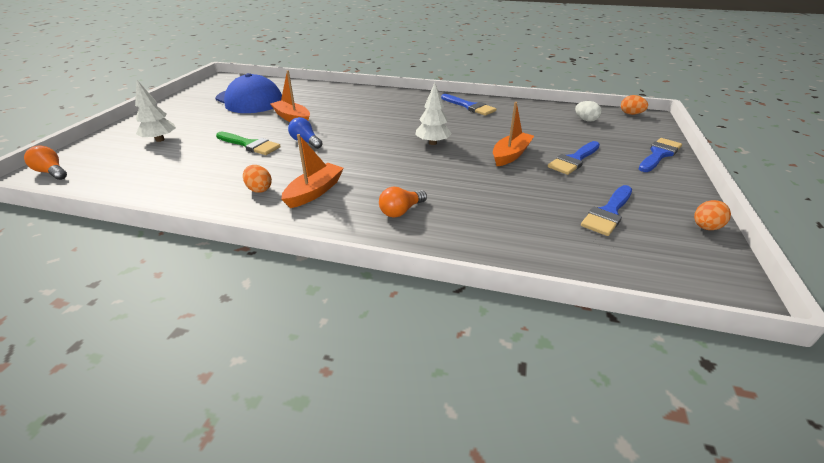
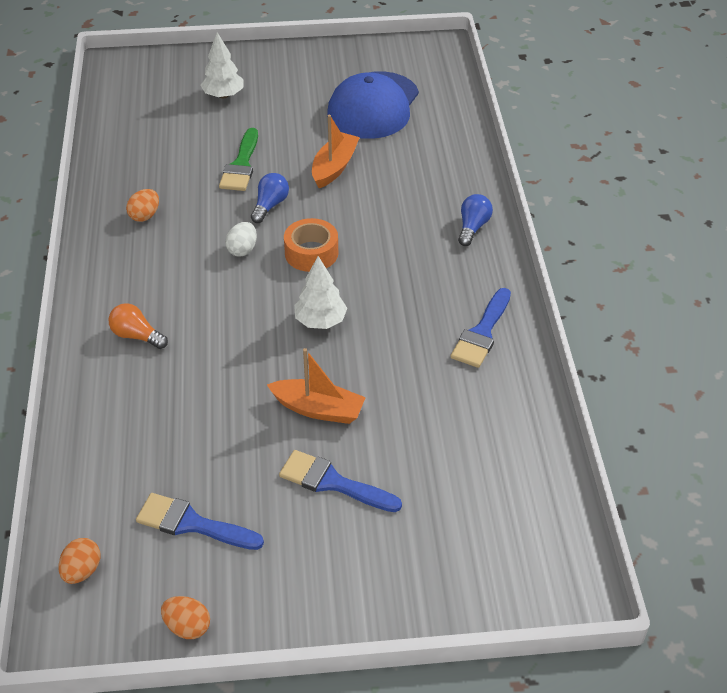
camera: 70 degrees right, 10 degrees up
orange light bulb [24,146,67,180] -> none
orange boat [281,134,344,208] -> none
white egg [575,101,602,122] -> white egg moved to [225,222,257,256]
orange egg [621,95,648,115] -> orange egg moved to [58,538,100,584]
blue brush [639,138,682,172] -> none
none -> orange tape [284,218,338,272]
none -> blue light bulb [458,194,493,246]

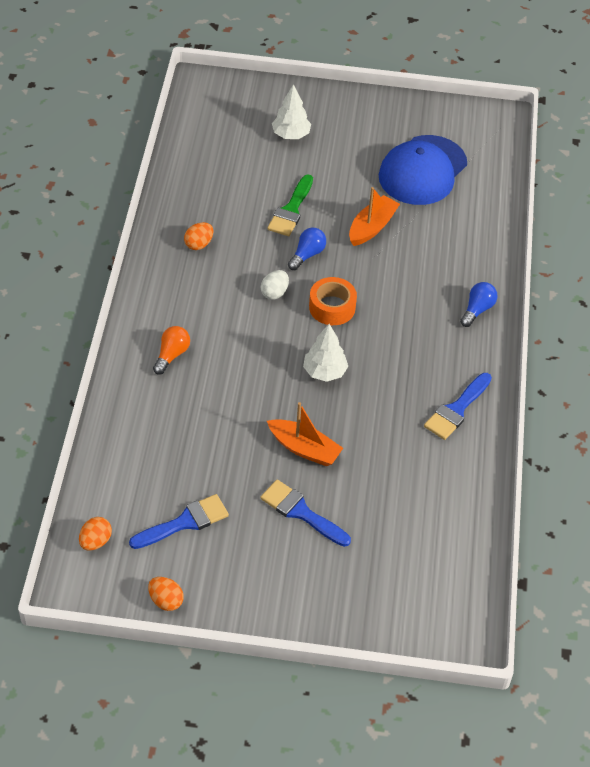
camera: 10 degrees right, 5 degrees up
orange light bulb [108,303,168,349] -> orange light bulb turned 75 degrees clockwise [153,326,190,375]
blue brush [136,493,264,550] -> blue brush turned 120 degrees clockwise [129,494,229,549]

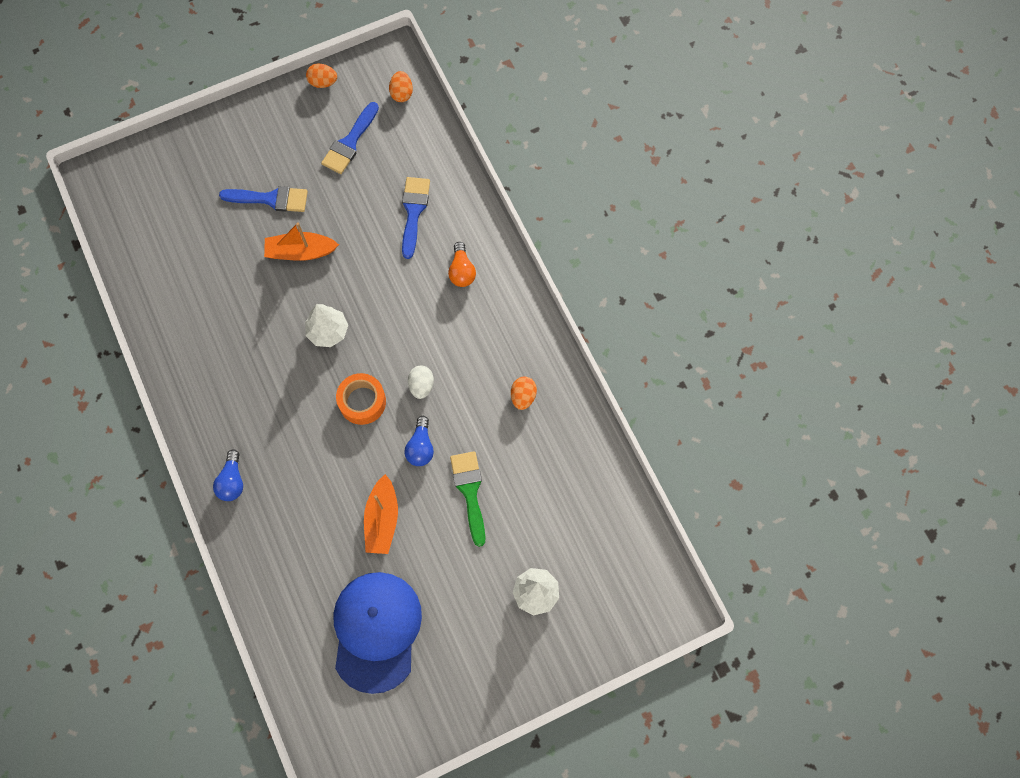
camera: 150 degrees right, 20 degrees up
blue brush [424,373,492,440] -> blue brush moved to [402,177,430,259]

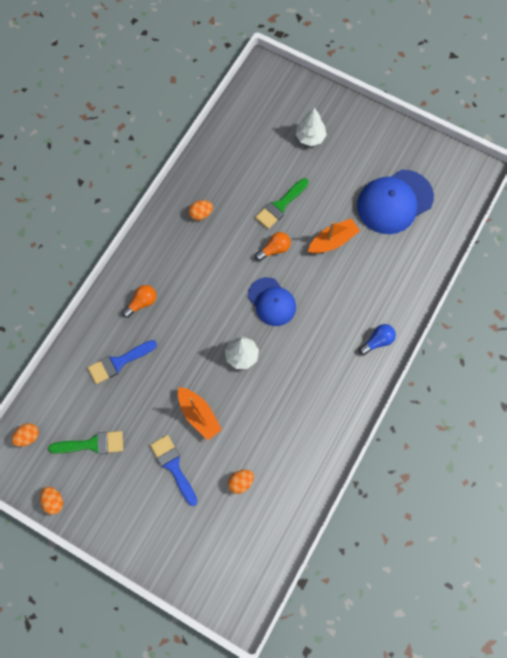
camera: 125 degrees left, 0 degrees up
blue brush [321,102,379,174] -> green brush [48,431,123,454]
orange tape [336,373,386,425] -> blue cap [248,277,296,326]
blue light bulb [404,416,434,466] -> orange light bulb [255,232,291,261]
white egg [408,366,434,399] -> none
none -> orange egg [228,470,254,494]

